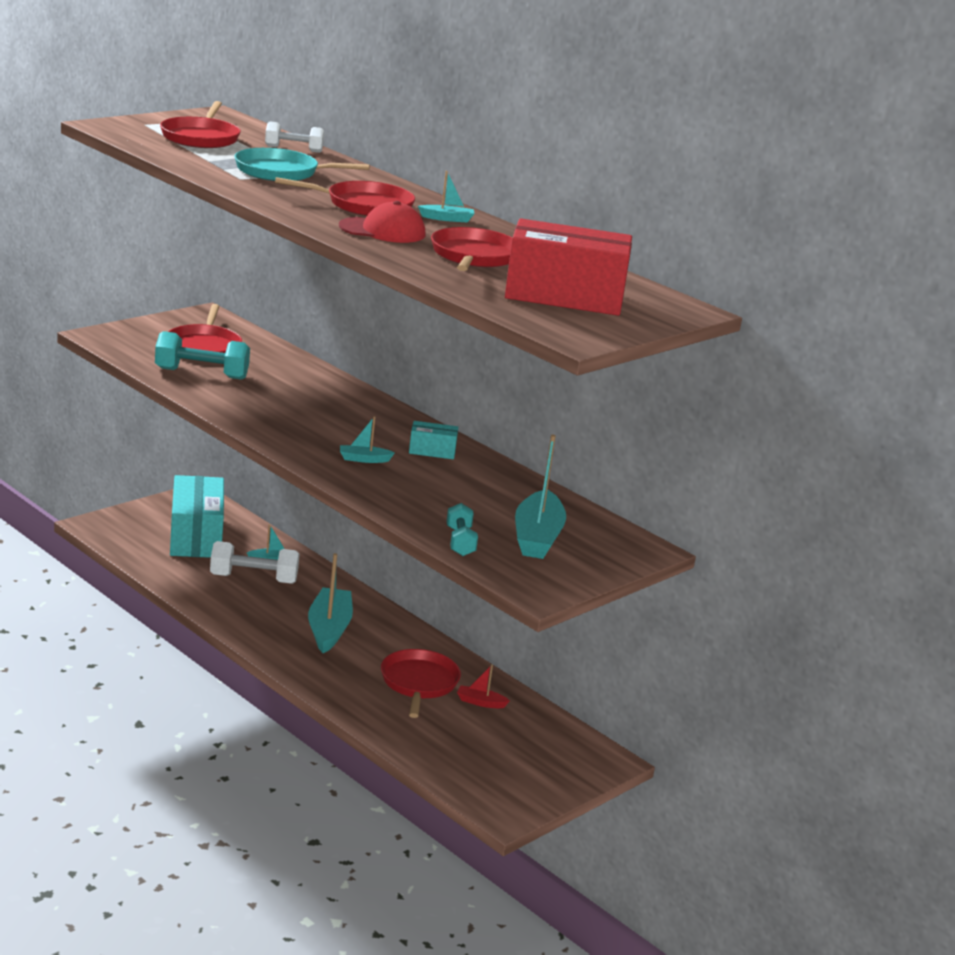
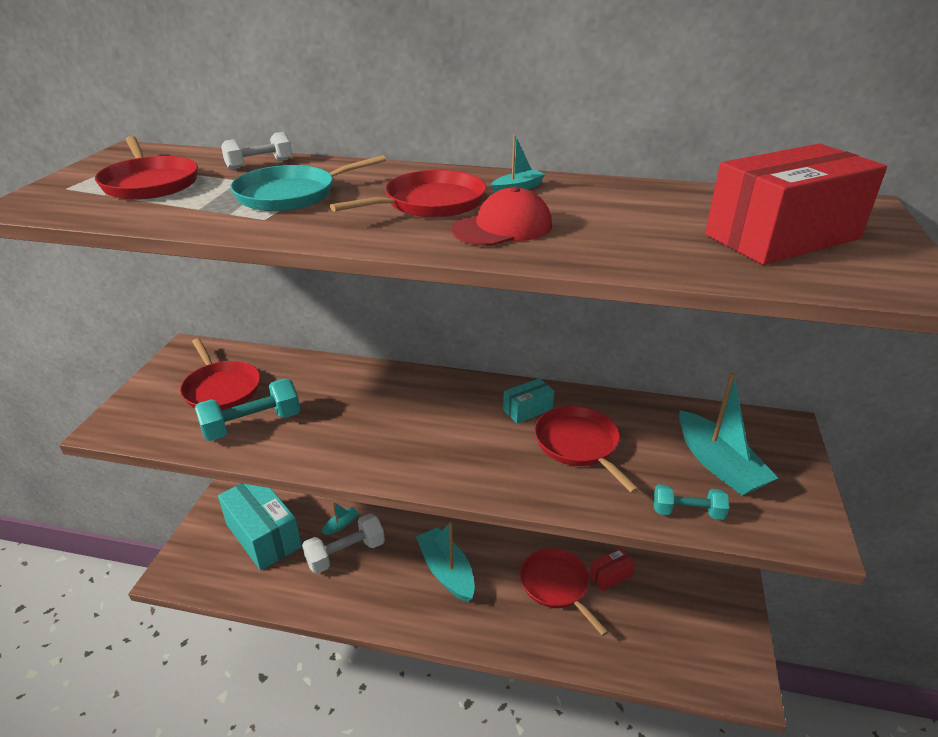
camera: 30 degrees left, 10 degrees up
turquoise boat [340,416,395,463] -> none
red pan [431,227,512,271] -> red pan moved to [534,406,639,493]
turquoise dumbbell [446,503,478,556] -> turquoise dumbbell turned 45 degrees counterclockwise [654,484,729,520]
red boat [457,664,510,708] -> red box [589,548,635,591]

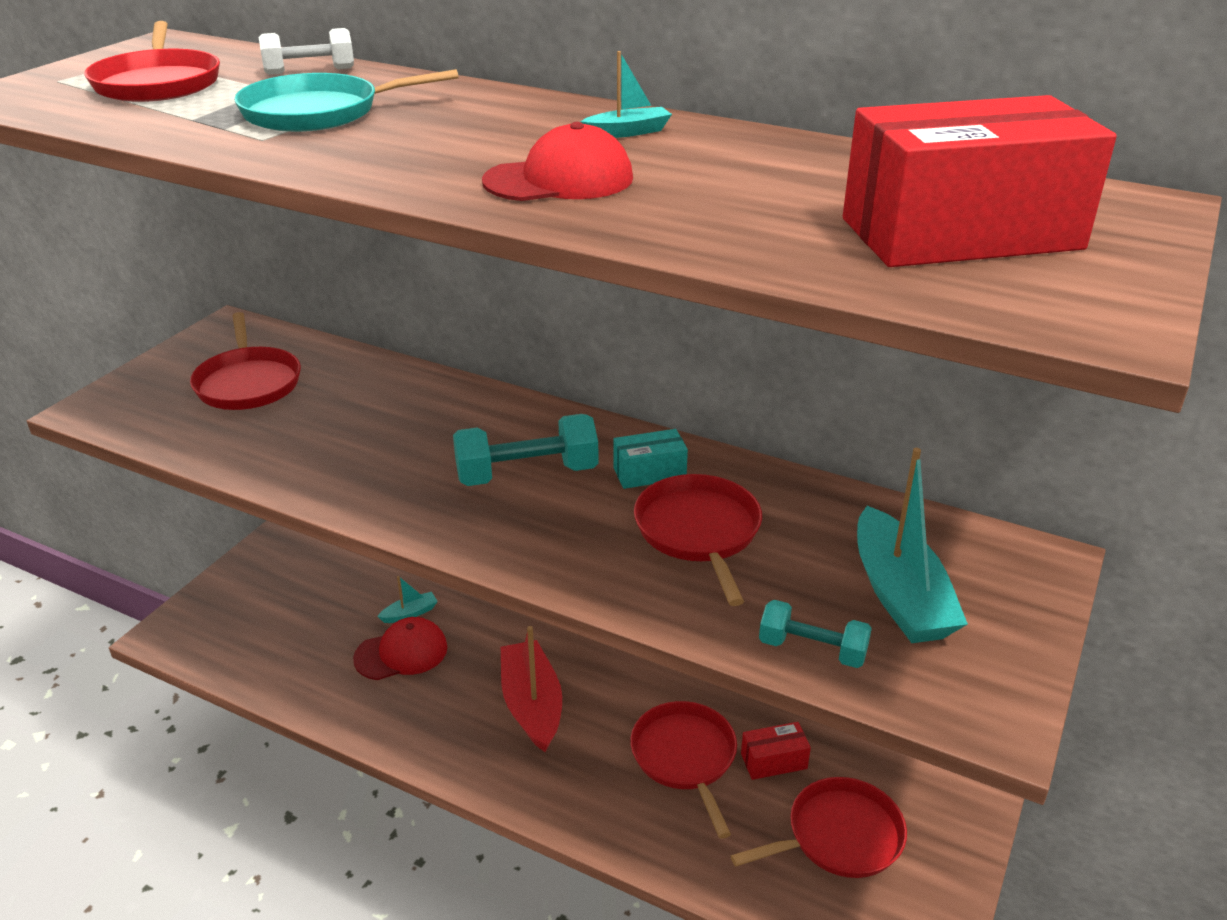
camera: 15 degrees right, 0 degrees up
turquoise dumbbell [195,378,300,441] -> turquoise dumbbell moved to [453,414,599,486]
turquoise box [218,483,302,571] -> none
white dumbbell [302,513,385,574] -> red cap [353,617,447,680]
red pan [330,170,487,218] -> red pan moved to [731,777,907,878]
turquoise boat [416,522,475,603] -> red boat [501,626,562,752]

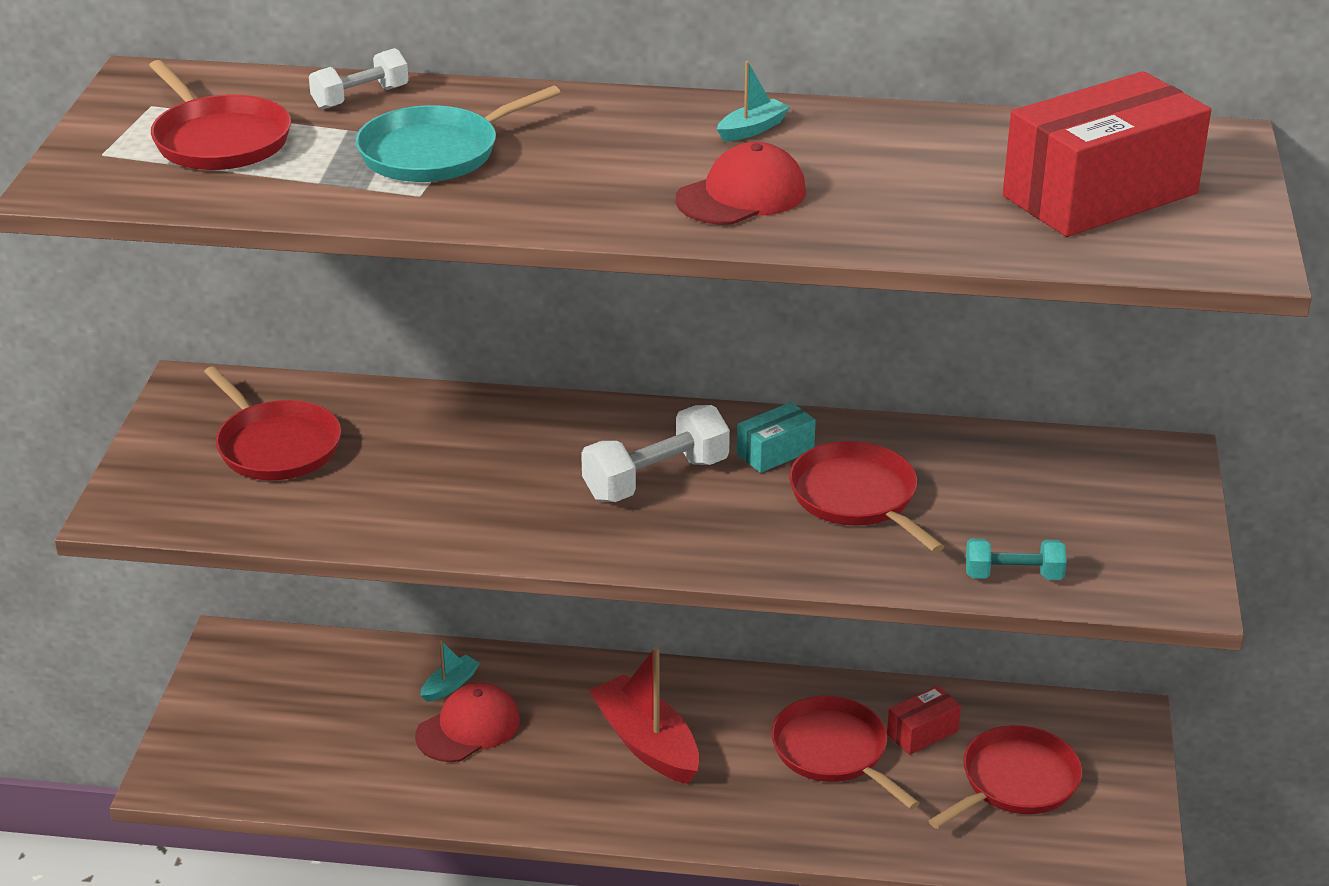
camera: 20 degrees left, 0 degrees up
turquoise dumbbell [453,414,599,486] -> white dumbbell [581,405,730,502]
turquoise boat [857,448,968,643] -> none

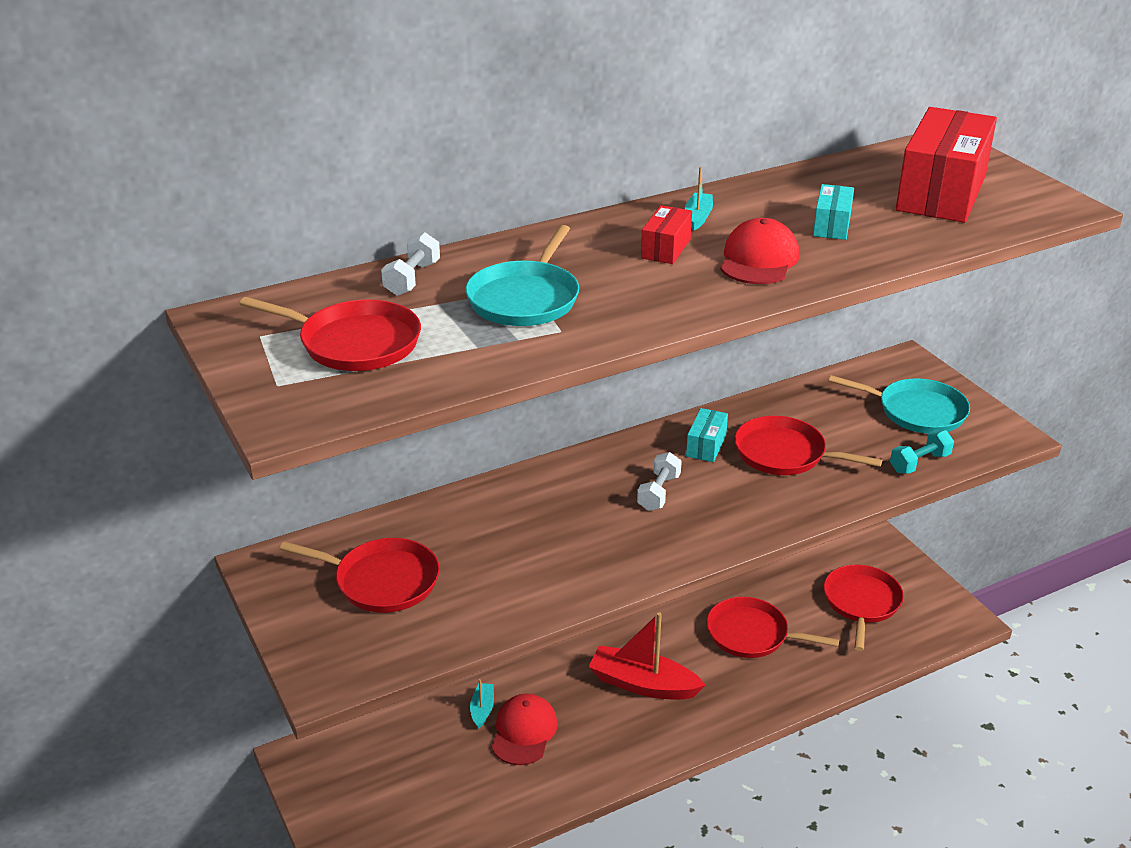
camera: 35 degrees left, 0 degrees up
white dumbbell [581,405,730,502] -> white dumbbell [637,452,682,511], size x0.62
red box [887,686,961,755] -> red box moved to [641,205,692,264]
none -> turquoise box [813,184,854,240]
none -> turquoise pan [829,375,970,434]

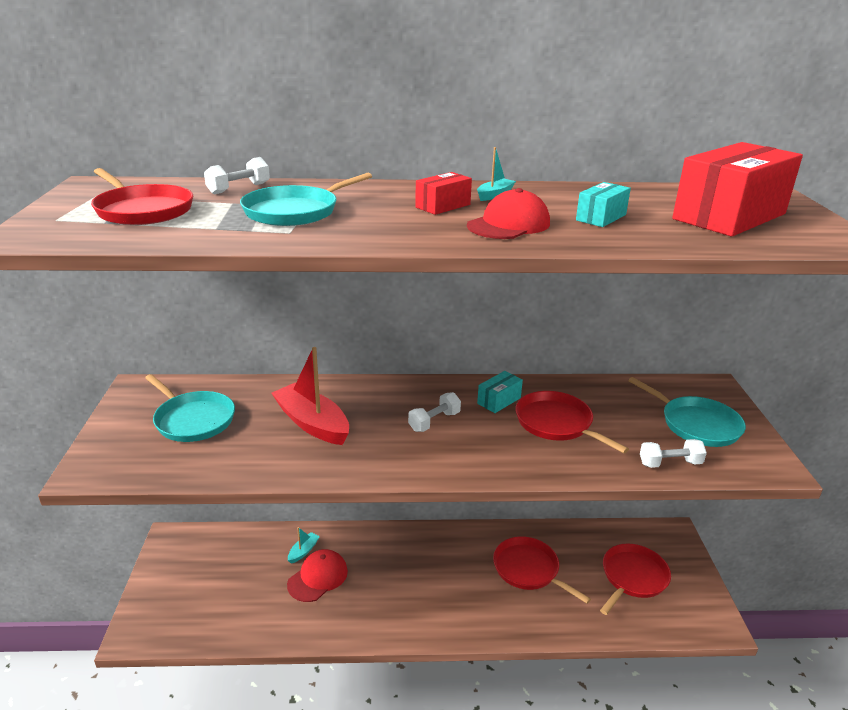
camera: 25 degrees right, 5 degrees down
red pan [280,538,440,613] -> turquoise pan [145,374,235,442]
red boat [589,612,706,700] -> red boat moved to [271,347,349,445]
turquoise dumbbell [890,430,954,474] -> white dumbbell [640,439,707,468]

